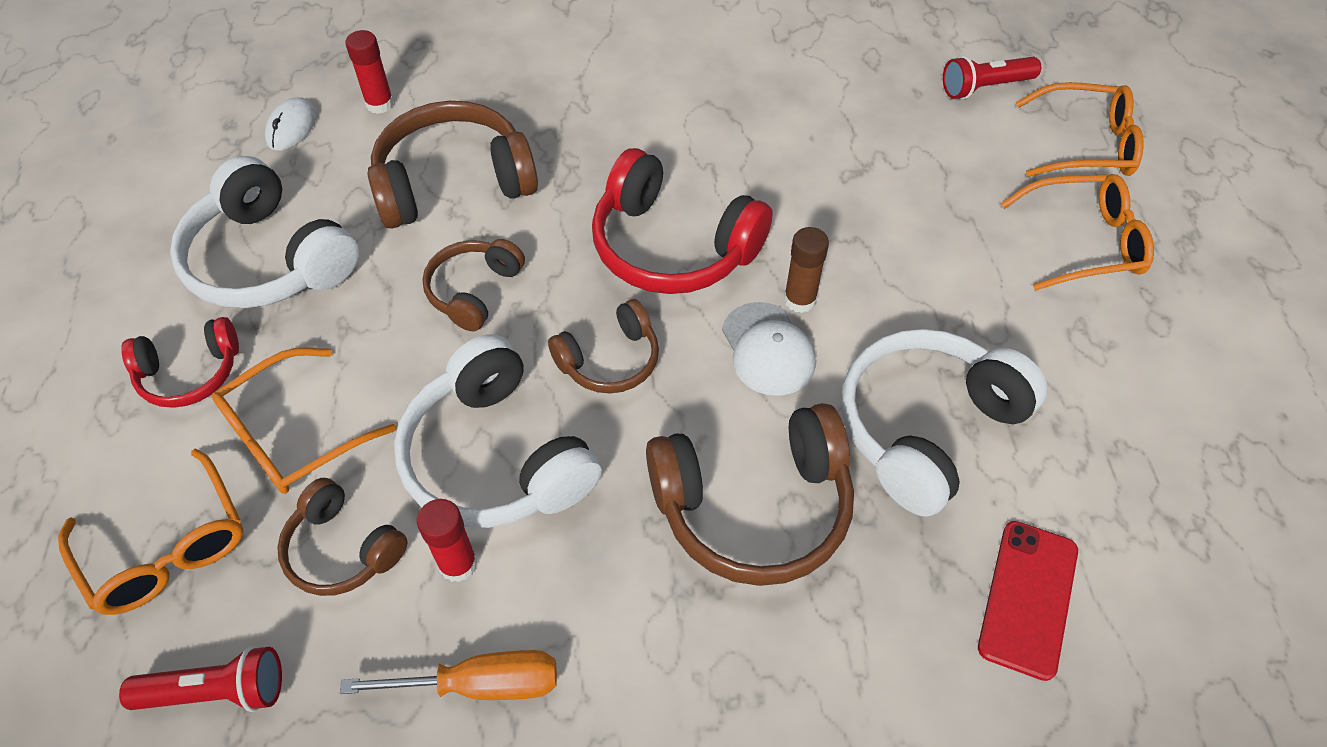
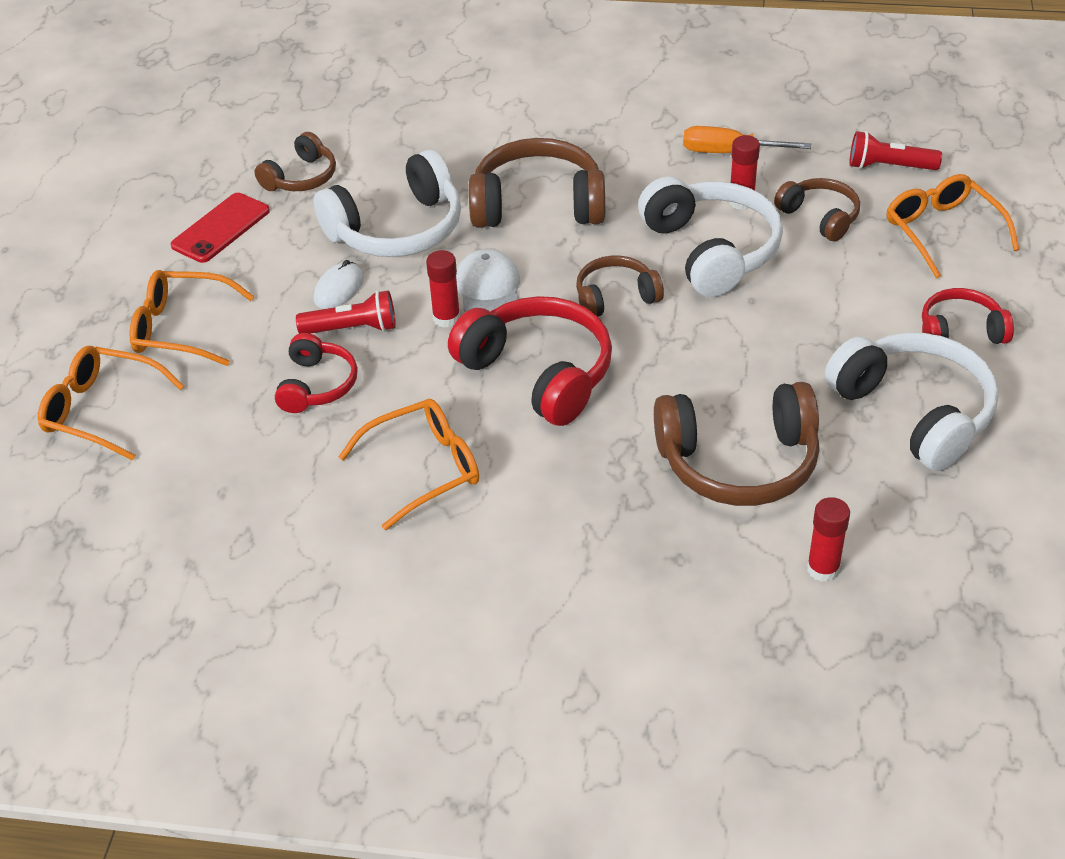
camera: 165 degrees left, 10 degrees down
orange glasses [212,348,396,494] -> orange glasses moved to [338,399,479,530]
white mouse [265,97,317,151] -> white mouse moved to [314,260,364,309]
brown headphones [422,239,525,331] -> brown headphones moved to [254,132,336,191]
brown glue stick [784,227,829,313] -> red glue stick [426,250,460,328]
red flashlight [943,56,1041,99] -> red flashlight moved to [296,290,396,334]
red phone [978,521,1078,681] -> red phone moved to [171,193,270,263]
none -> red headphones [275,333,358,413]

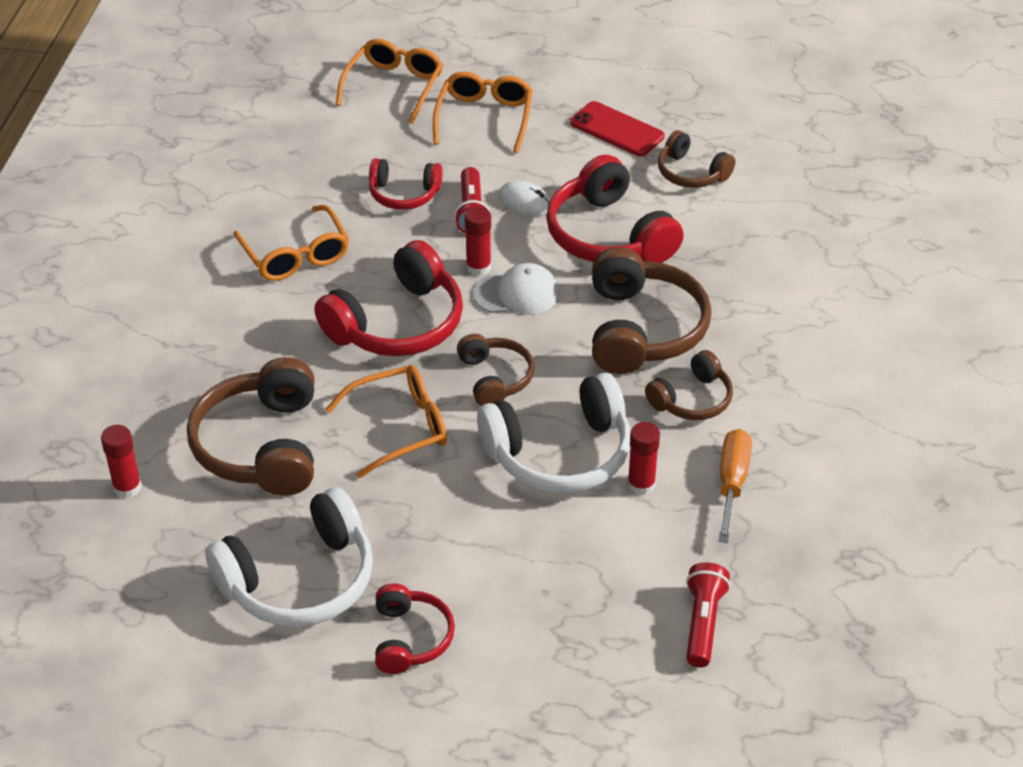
camera: 90 degrees right, 0 degrees up
white headphones [314,150,461,257] -> red headphones [546,155,684,263]
brown headphones [774,178,860,241] -> brown headphones moved to [645,350,733,420]
orange glasses [887,174,1020,279] -> orange glasses moved to [326,365,447,478]

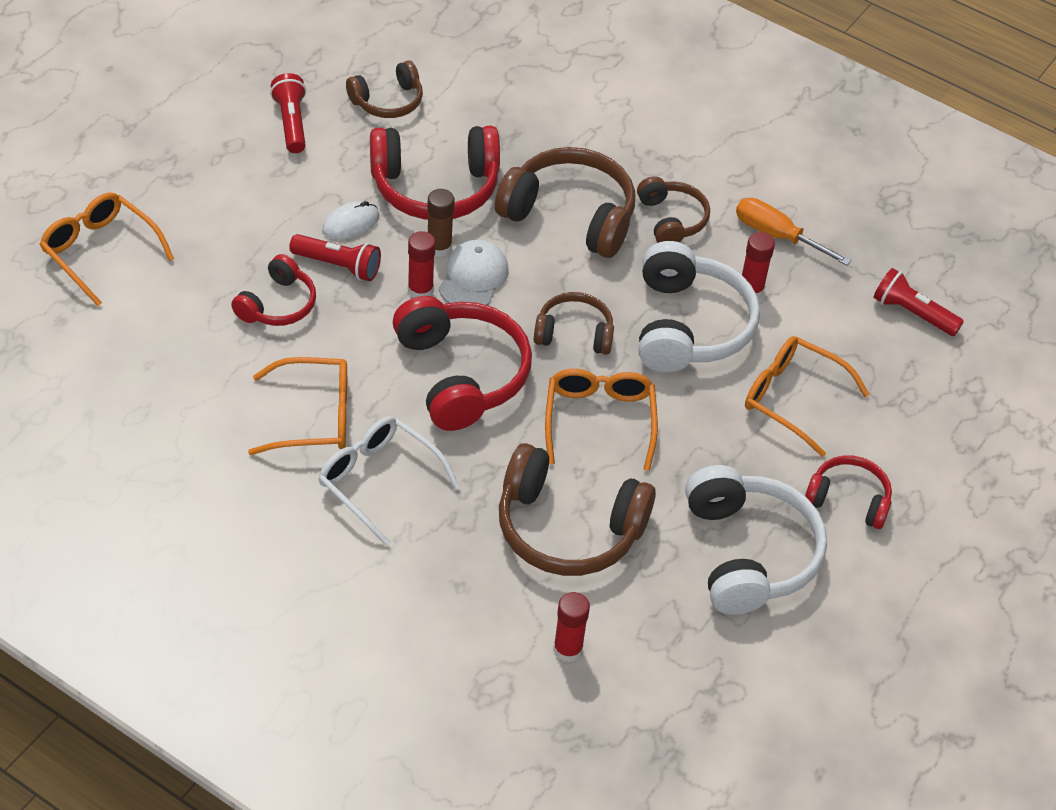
camera: 70 degrees left, 5 degrees up
orange glasses [433,72,533,153] -> orange glasses moved to [745,336,870,457]
red phone [570,101,664,157] -> red flashlight [270,73,306,153]
none -> white glasses [318,416,460,546]
none -> brown glue stick [427,189,455,257]

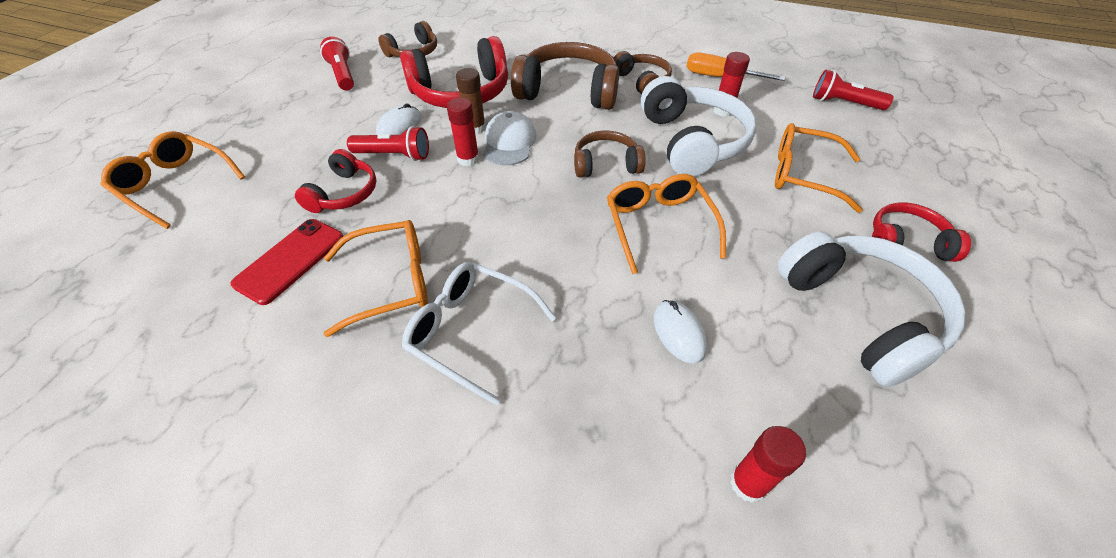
camera: 10 degrees left, 0 degrees up
red headphones [393,296,532,431] -> none
brown headphones [499,443,656,576] -> white mouse [654,300,707,364]
none -> red phone [231,219,343,305]

